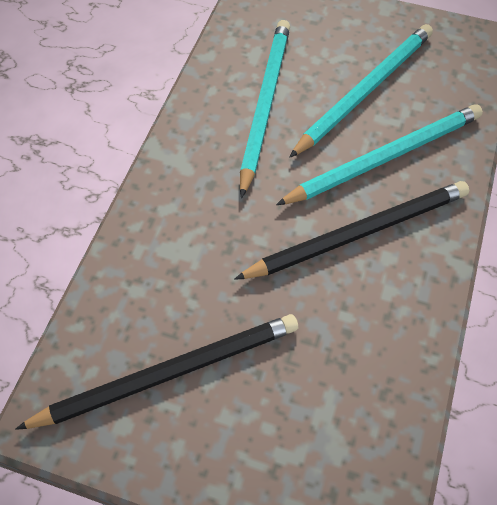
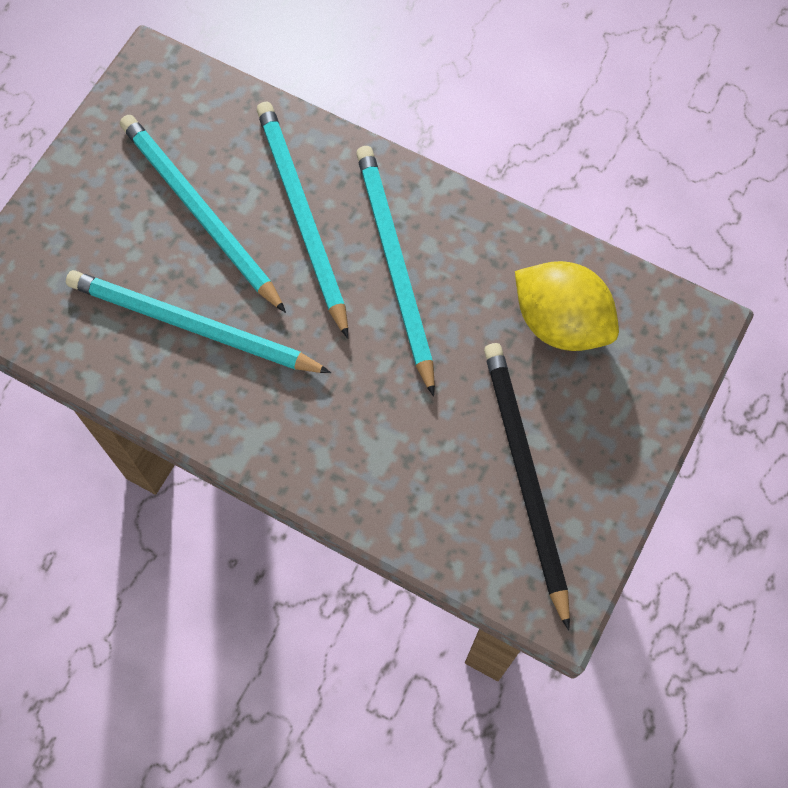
camera: 80 degrees left, 10 degrees up
black pencil [234,181,469,280] -> turquoise pencil [356,146,435,397]
none -> yellow lemon [515,261,619,351]

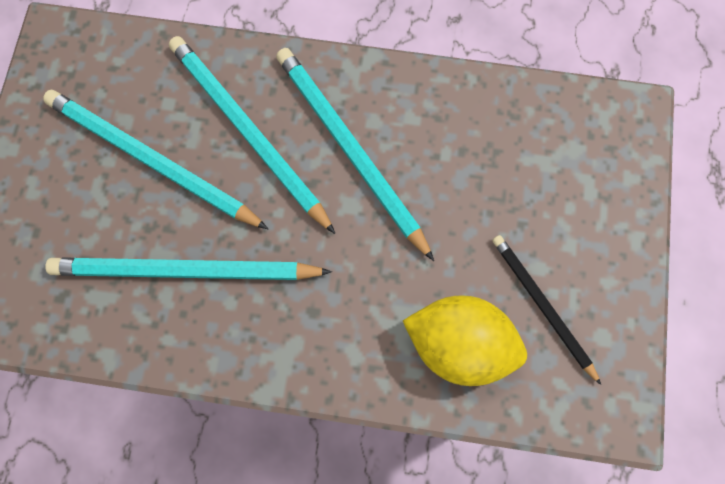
camera: 20 degrees left, 5 degrees up
black pencil [484,343,570,631] -> black pencil [492,235,601,385], size x0.61
yellow lemon [515,261,619,351] -> yellow lemon moved to [403,295,527,386]

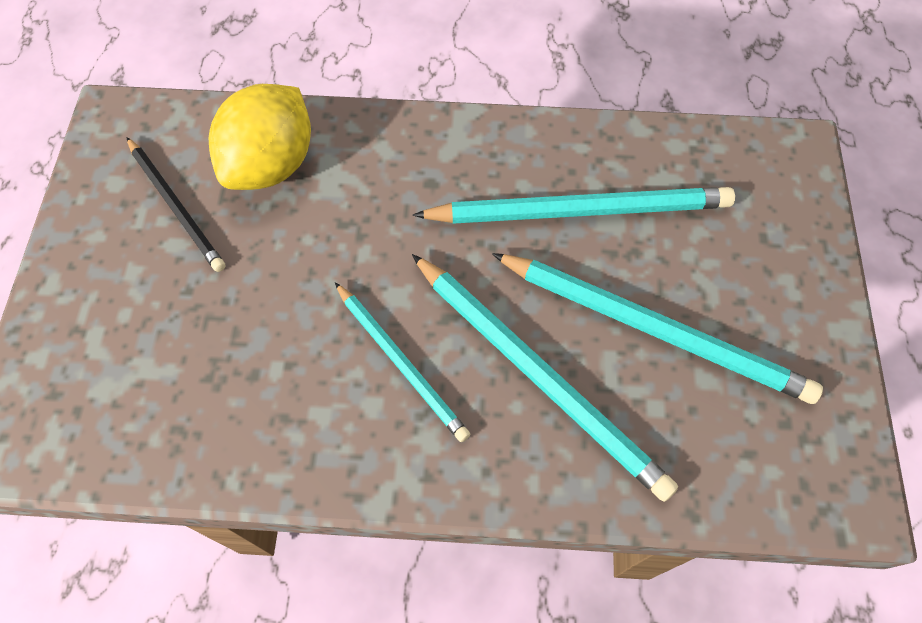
camera: 175 degrees right, 10 degrees down
turquoise pencil [276,48,434,261] -> turquoise pencil [335,282,470,442], size x0.61
yellow lemon [403,295,527,386] -> yellow lemon turned 75 degrees counterclockwise [209,84,311,190]

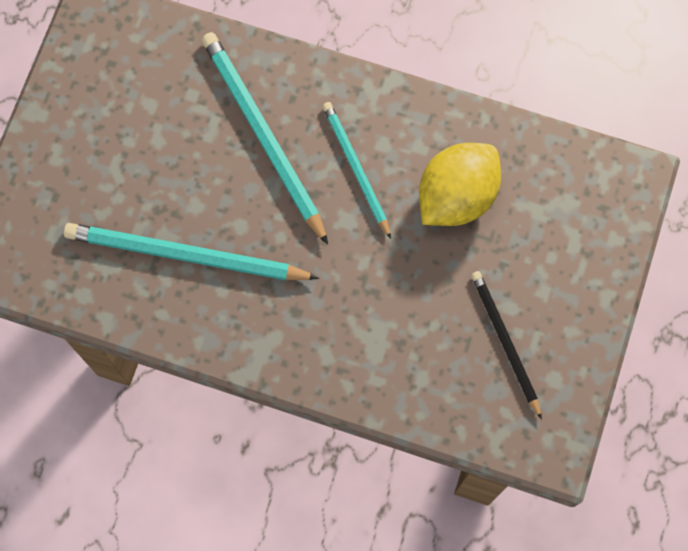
camera: 165 degrees left, 10 degrees up
yellow lemon [209,84,311,190] -> yellow lemon moved to [419,143,501,226]
turquoise pencil [492,253,823,404] -> none

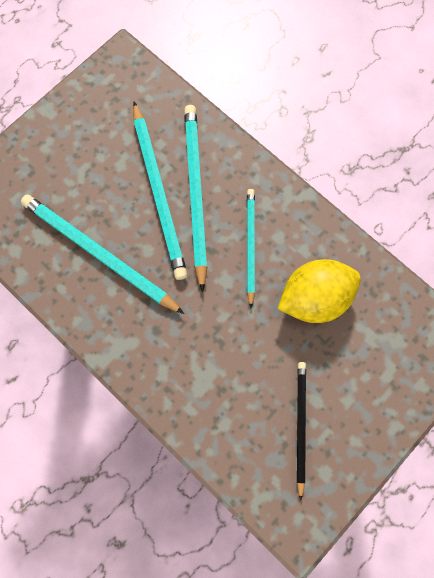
camera: 25 degrees right, 0 degrees up
none -> turquoise pencil [133,101,188,280]

